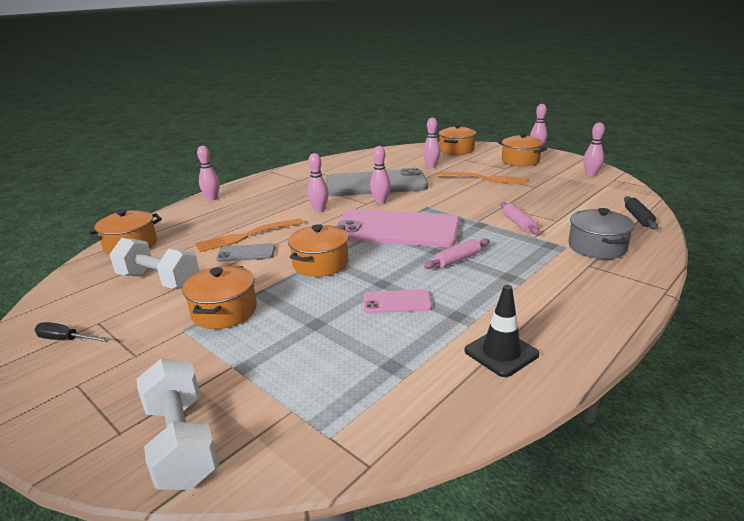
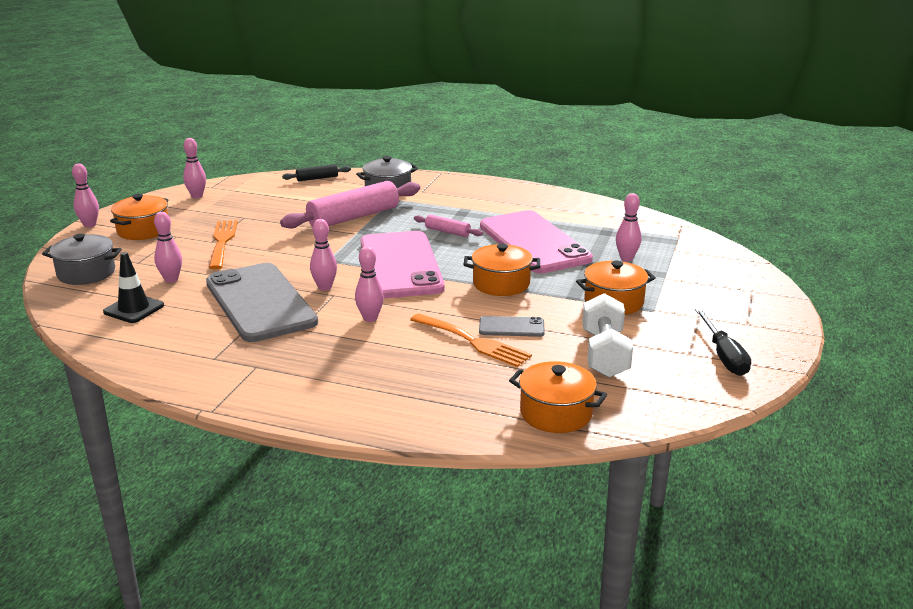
camera: 115 degrees left, 0 degrees up
black screwdriver [34,322,110,342] -> black screwdriver [695,308,751,376], size x1.51
white dumbbell [137,358,219,490] -> none
pink bowling pin [197,146,220,201] -> pink bowling pin moved to [616,193,641,262]
grey phone [216,243,275,262] -> grey phone turned 60 degrees counterclockwise [479,316,545,337]
pink phone [364,289,432,313] -> pink phone [480,210,593,273], size x2.34
orange pot [439,124,476,155] -> grey pot [42,234,122,285]
black traffic cone [465,285,539,377] -> black traffic cone moved to [103,252,164,323]
pink rolling pin [500,202,540,234] -> pink rolling pin [280,181,420,229], size x2.09

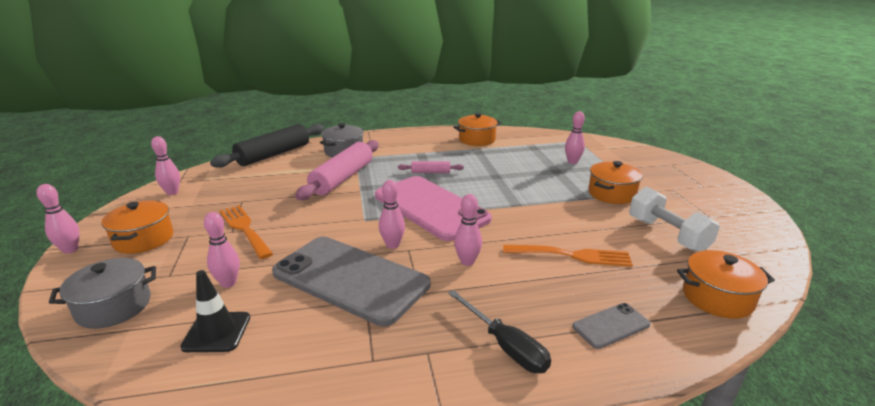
camera: 30 degrees left, 0 degrees up
black rolling pin [282,164,351,181] -> black rolling pin [210,124,325,168], size x2.09
orange pot [463,244,540,296] -> orange pot moved to [453,113,501,146]
grey phone [479,316,545,337] -> grey phone moved to [572,303,651,349]
pink phone [480,210,593,273] -> none
black screwdriver [695,308,751,376] -> black screwdriver moved to [448,290,551,373]

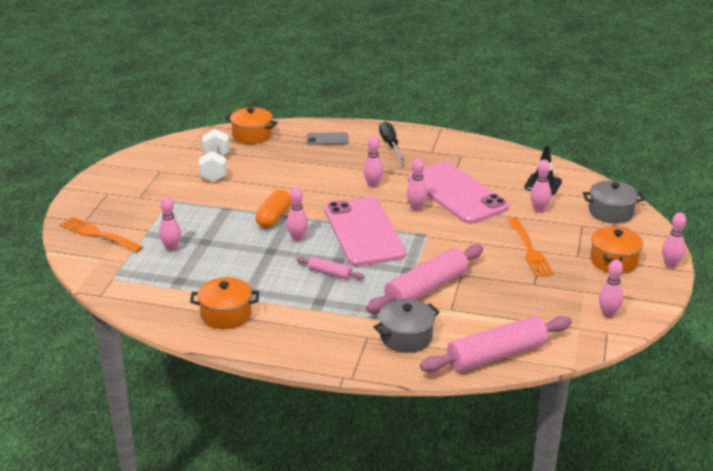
camera: 155 degrees left, 5 degrees up
black rolling pin [210,124,325,168] -> pink rolling pin [420,316,572,372]
grey phone [272,236,431,326] -> pink phone [408,162,509,224]
orange fork [503,245,633,267] -> orange fork moved to [60,217,143,253]
orange pot [588,161,643,204] -> none
none -> orange capsule [255,190,291,228]
none -> pink bowling pin [287,187,308,242]

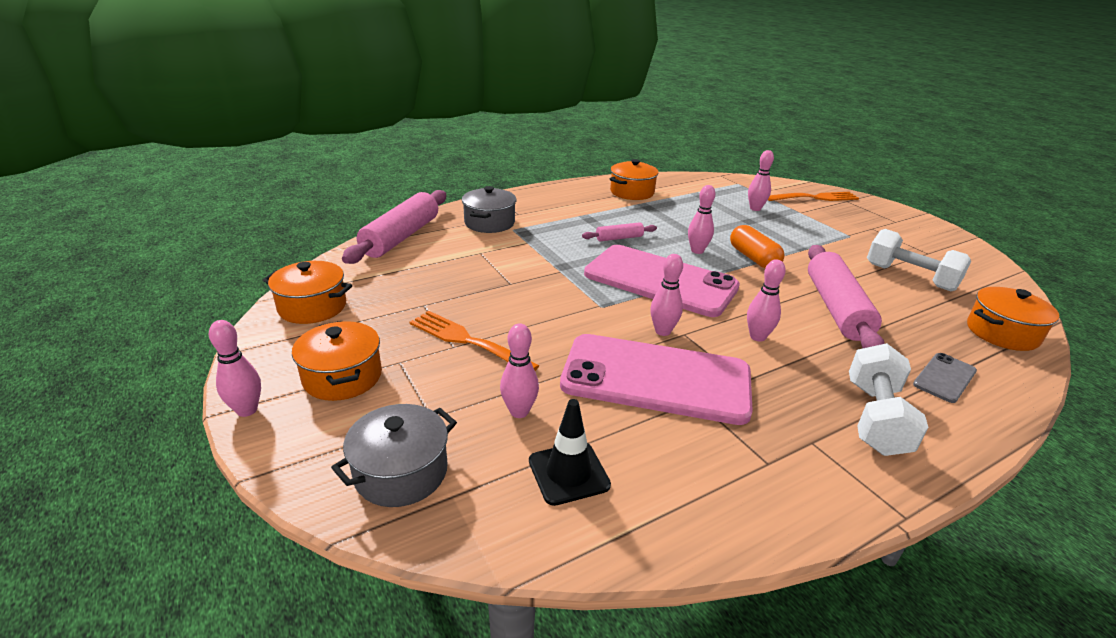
camera: 135 degrees right, 0 degrees up
pink rolling pin [366,244,483,313] -> pink rolling pin moved to [808,245,885,348]
black screwdriver [379,122,405,162] -> white dumbbell [849,343,929,456]
pink bowling pin [599,260,623,318] -> orange pot [263,261,352,324]

